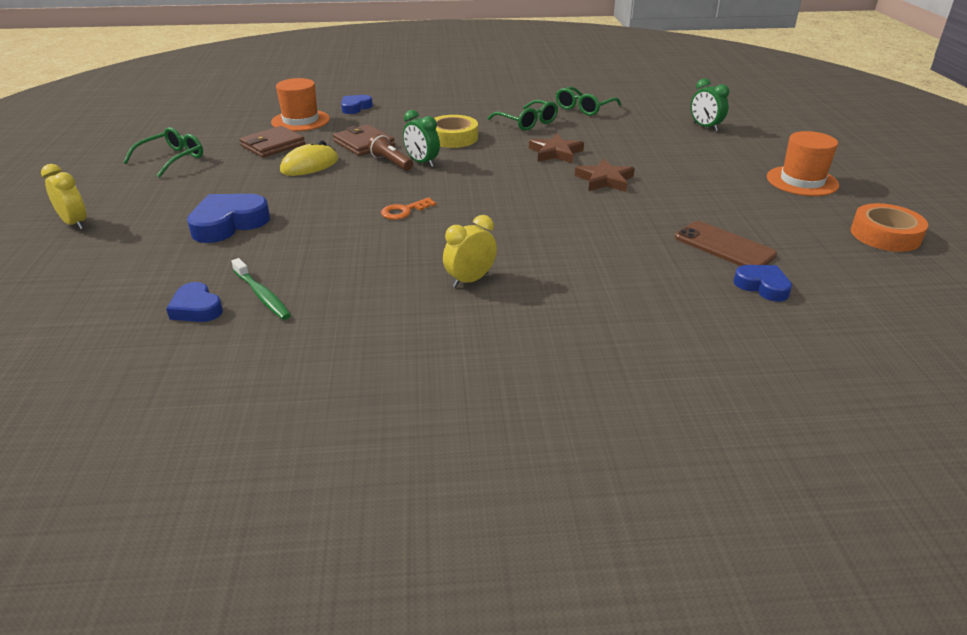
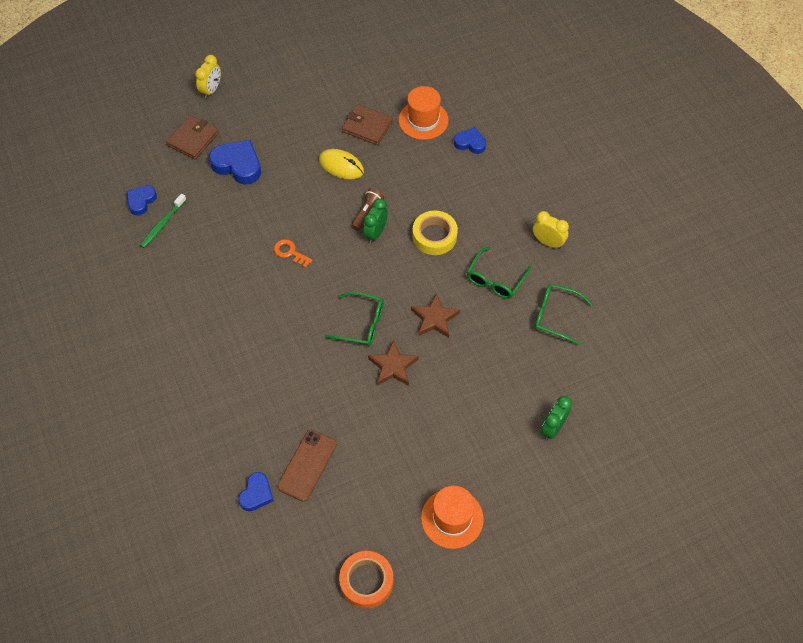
camera: 70 degrees right, 25 degrees up
green glasses [123,127,203,178] -> green glasses moved to [324,292,384,346]
brown wallet [333,124,395,156] -> brown wallet moved to [166,115,219,160]
yellow clock [443,215,497,288] -> yellow clock moved to [533,211,569,249]

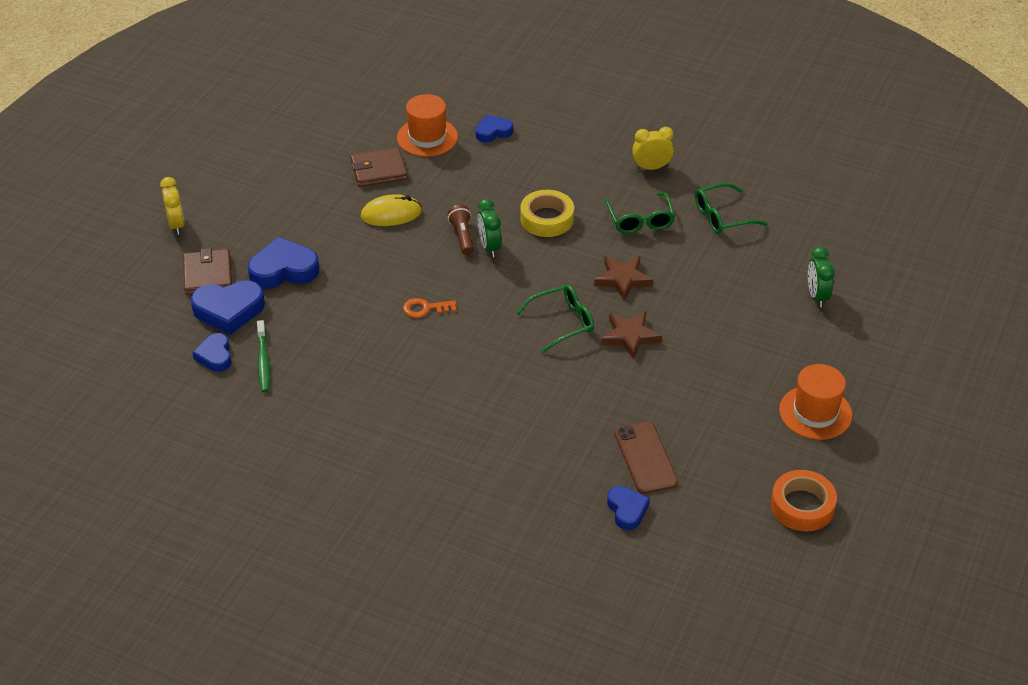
camera: 40 degrees left, 15 degrees down
none -> blue heart [190,281,265,335]

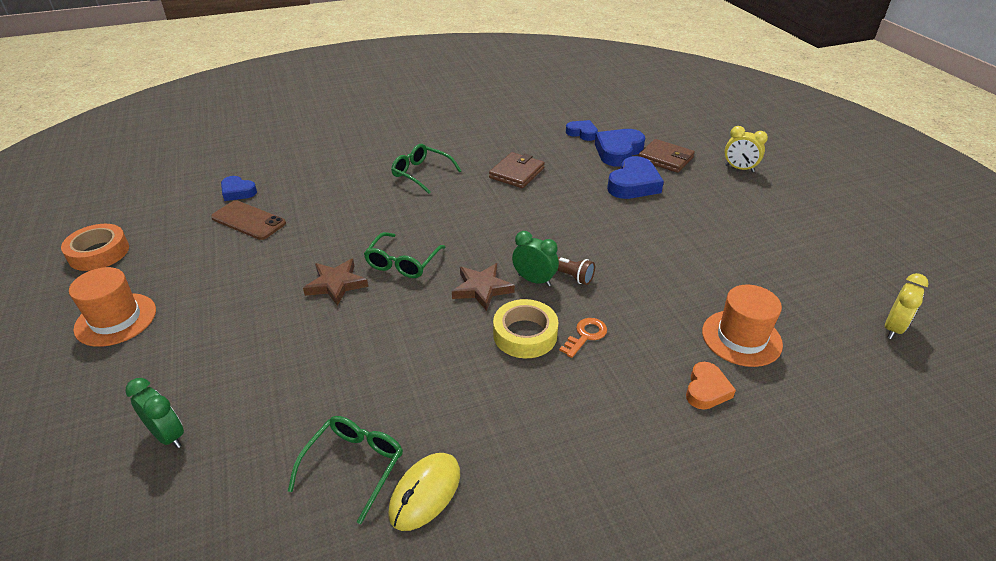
camera: 135 degrees right, 5 degrees down
green toothbrush [257,320,270,392] -> none
brown wallet [351,147,408,187] -> brown wallet moved to [489,152,545,188]
yellow mouse [361,194,422,226] -> yellow mouse moved to [388,453,460,531]
orange key [403,298,456,318] -> orange key moved to [559,318,607,358]
blue heart [475,115,513,143] -> orange heart [686,362,736,410]
brown star [594,256,653,301] -> brown star moved to [452,263,515,311]
green glasses [605,192,675,234] -> green glasses moved to [391,144,461,194]
yellow clock [632,127,674,170] -> yellow clock moved to [885,273,929,339]

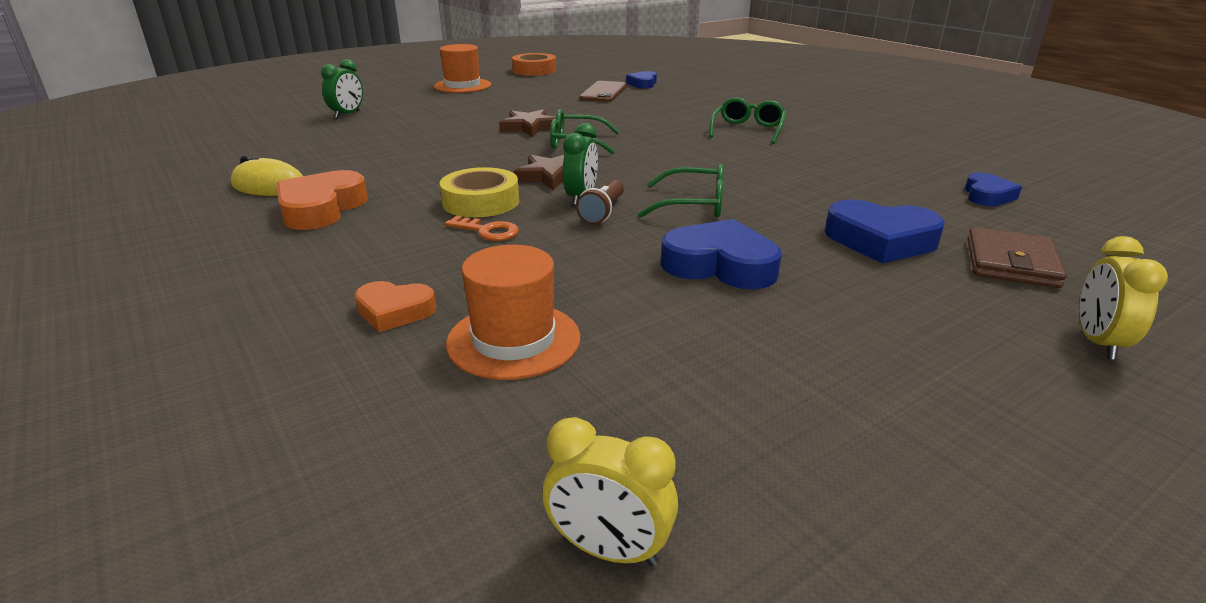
camera: 75 degrees right, 10 degrees down
green glasses [288,416,403,524] -> green glasses moved to [638,164,724,218]
brown wallet [489,152,545,188] -> none
blue heart [595,129,645,167] -> blue heart moved to [661,219,782,289]
none -> orange heart [277,170,368,230]

